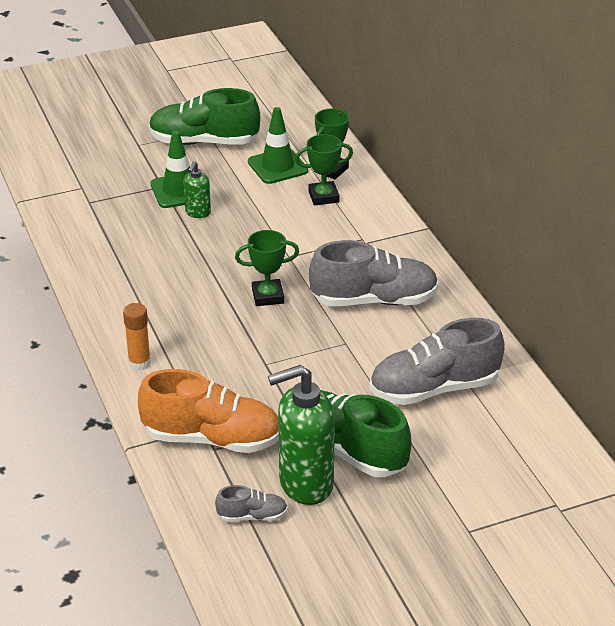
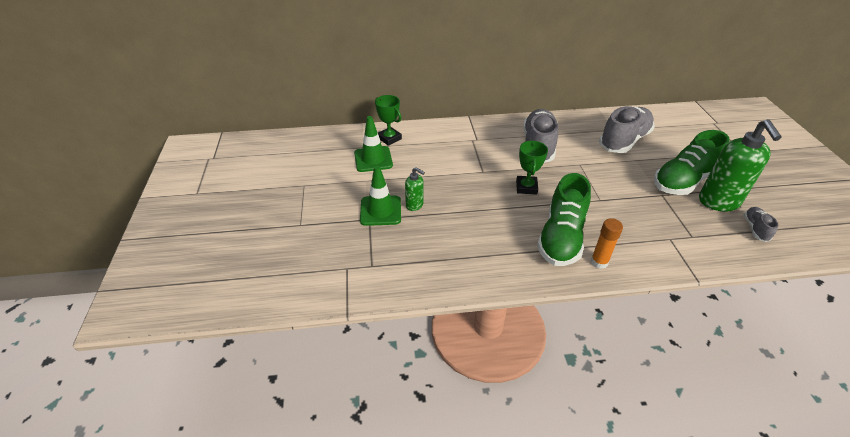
camera: 75 degrees left, 5 degrees up
orange shoe [138,369,279,453] -> none
green shoe [149,88,260,145] -> green shoe moved to [537,173,591,266]
green trophy [295,134,353,206] -> none
grey shoe [370,318,505,405] -> grey shoe turned 135 degrees counterclockwise [599,106,655,153]

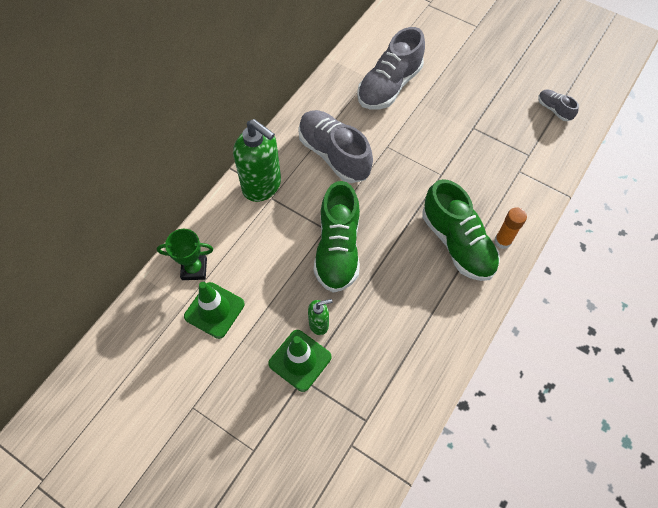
camera: 50 degrees left, 20 degrees up
green trophy [516,140,548,195] -> none
grey shoe [599,106,655,153] -> grey shoe turned 135 degrees counterclockwise [357,27,425,109]
green shoe [654,130,730,195] -> green shoe moved to [314,181,360,293]
green soap dispenser [699,119,782,212] -> green soap dispenser moved to [233,119,281,202]

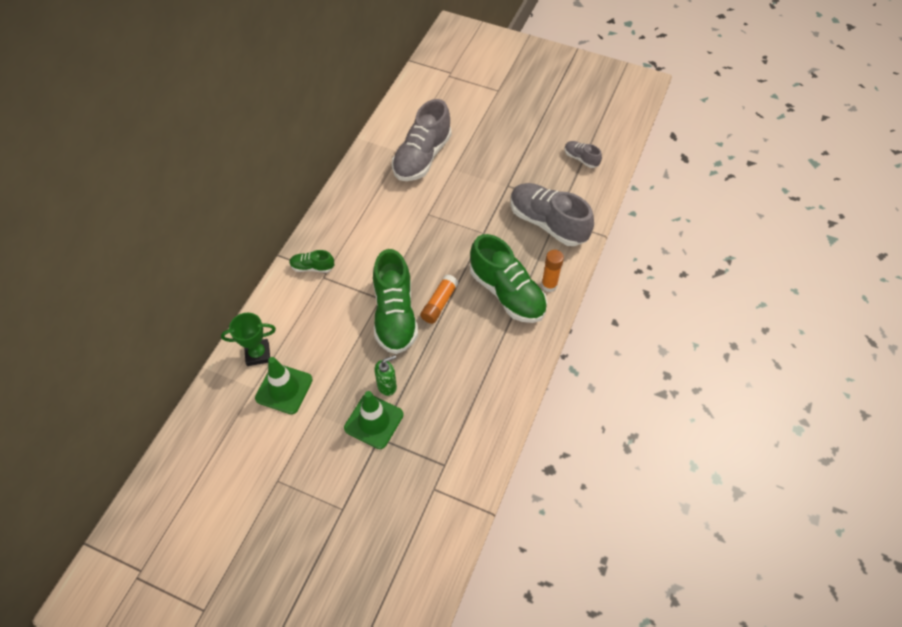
camera: 10 degrees left, 5 degrees down
green soap dispenser [233,119,281,202] -> green shoe [289,250,334,273]
grey shoe [298,110,373,183] -> grey shoe moved to [511,183,594,246]
none -> orange glue stick [420,275,459,324]

